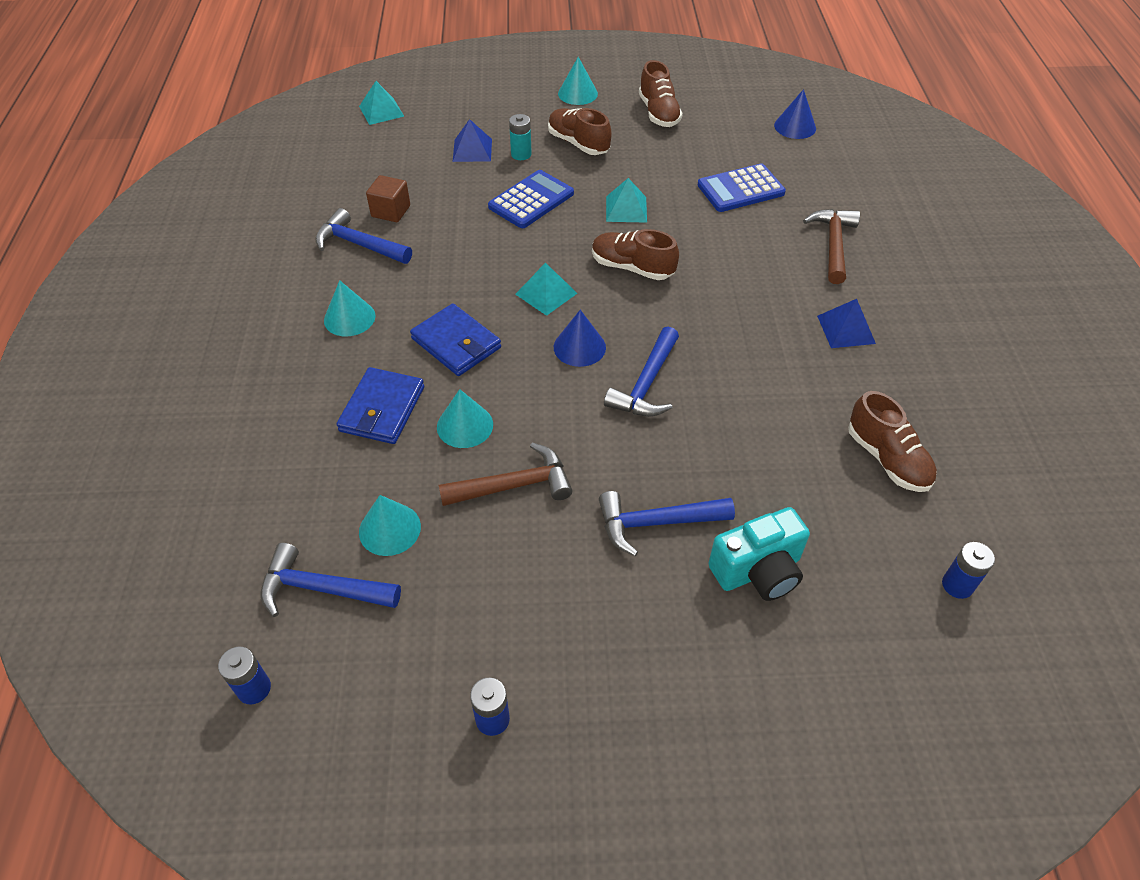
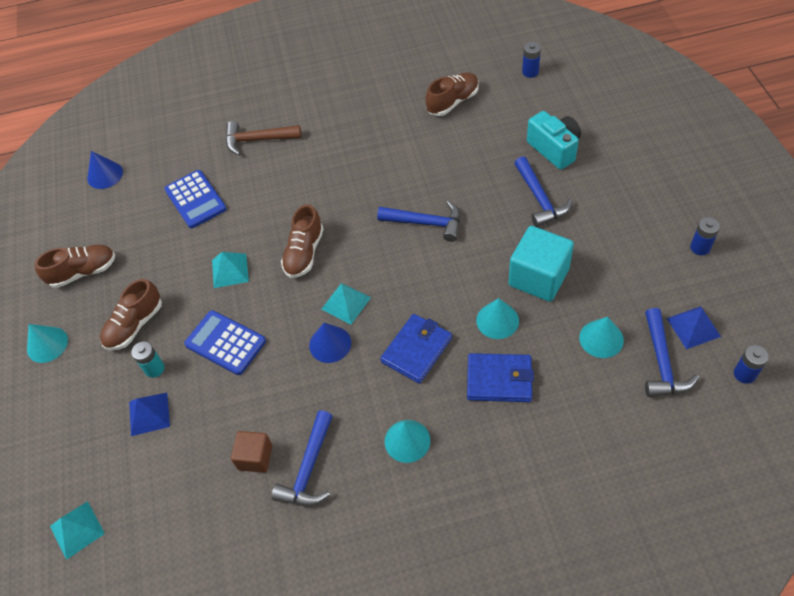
camera: 95 degrees left, 5 degrees up
brown hammer [439,443,572,506] -> turquoise cube [508,226,574,302]
blue cone [554,310,606,367] -> blue cone moved to [309,323,351,363]
blue pyramid [817,299,876,348] -> blue pyramid moved to [667,306,721,349]

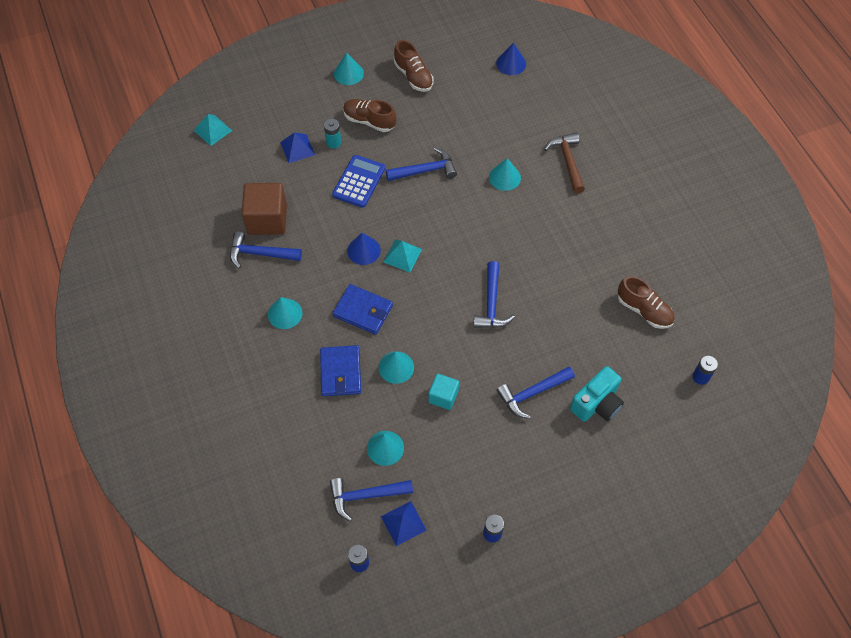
camera: 75 degrees right, 5 degrees up
blue calculator [164,170,227,228] -> none
turquoise pyramid [212,252,249,288] -> blue hammer [386,147,457,181]
brown cube [231,431,272,473] -> brown cube [242,183,287,235], size x1.72
brown shoe [281,204,324,278] -> none
turquoise cube [508,226,574,302] -> turquoise cube [429,374,459,410], size x0.58
none -> turquoise cone [489,158,521,191]

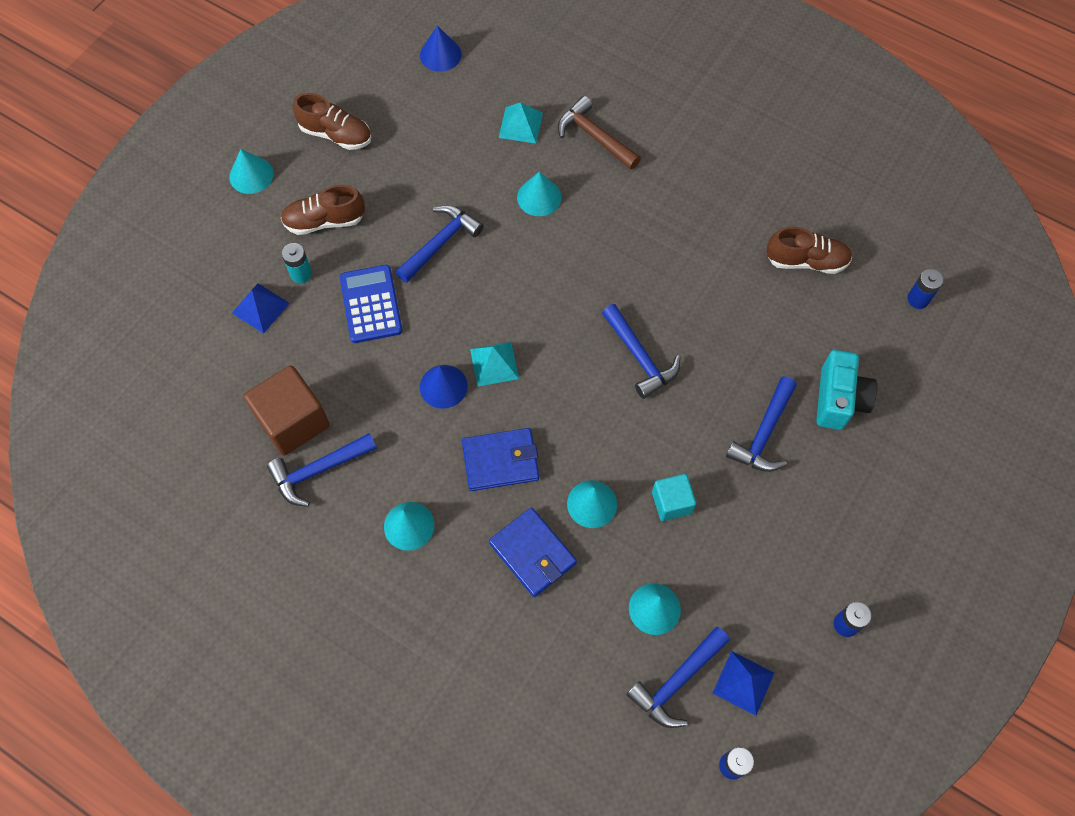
camera: 35 degrees left, 5 degrees up
turquoise pyramid [194,114,232,146] -> turquoise pyramid moved to [498,103,543,143]

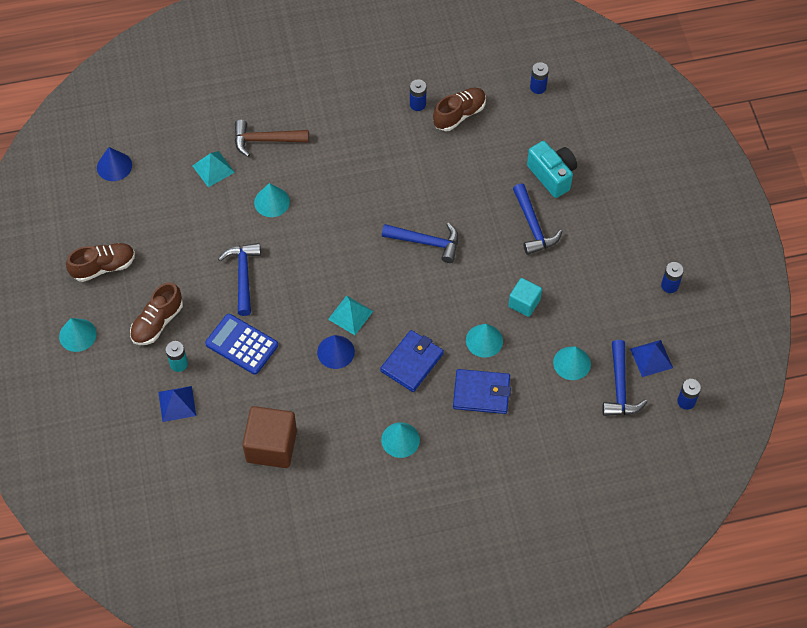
camera: 45 degrees left, 5 degrees down
blue hammer [267,433,377,507] -> none
none -> blue battery [410,79,427,111]

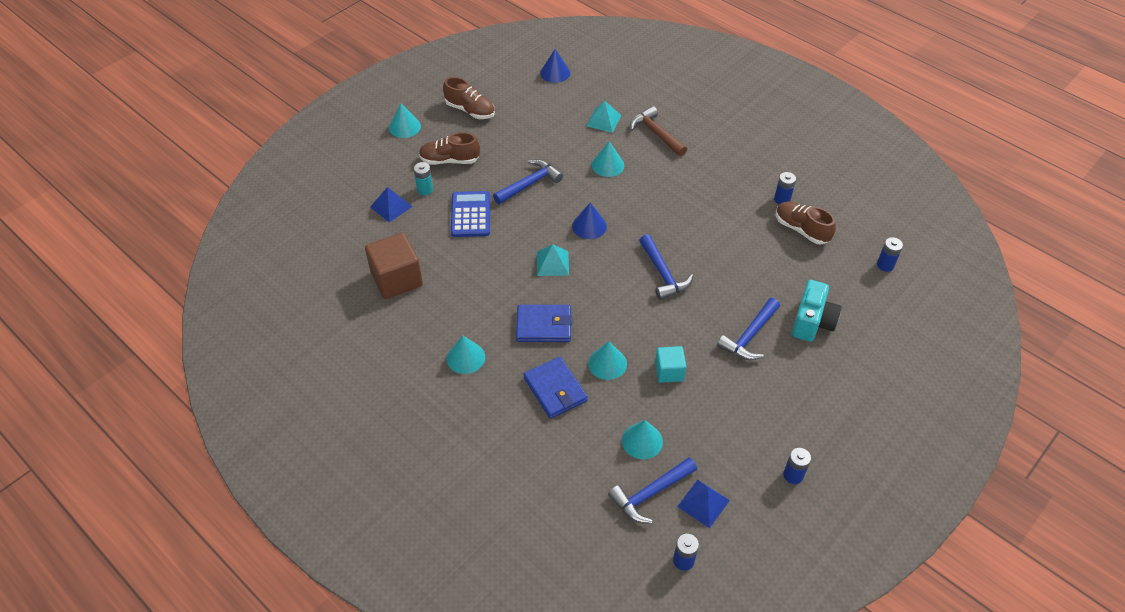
camera: 55 degrees right, 10 degrees down
blue cone [317,335,355,369] -> blue cone moved to [572,203,607,239]
brown shoe [433,88,486,131] -> brown shoe turned 150 degrees counterclockwise [776,201,836,244]

